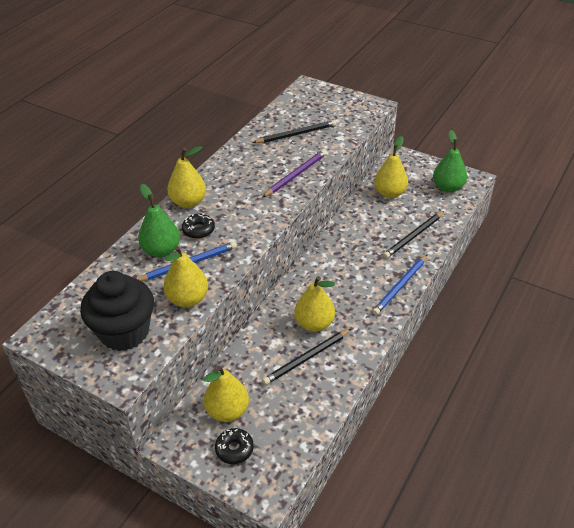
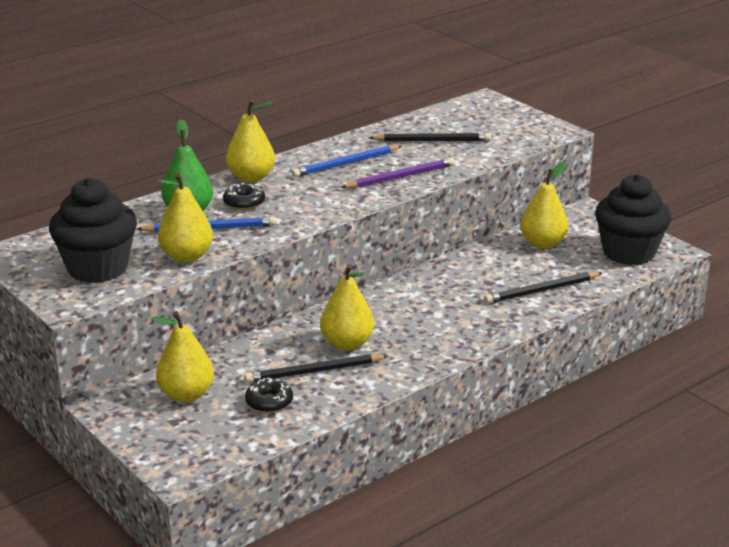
camera: 20 degrees right, 15 degrees down
black donut [215,428,254,464] -> black donut moved to [245,378,293,413]
blue pencil [372,254,428,315] -> blue pencil moved to [292,145,402,177]
green pear [433,130,467,193] -> black cupcake [595,174,671,265]

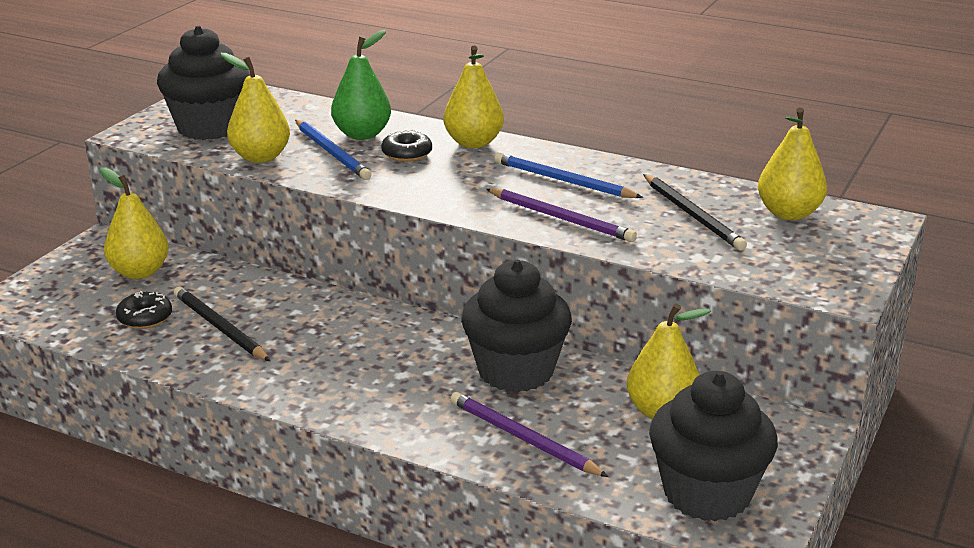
camera: 65 degrees right, 0 degrees up
yellow pear [320,264,374,350] -> yellow pear moved to [758,108,827,220]
black pencil [484,272,602,304] -> purple pencil [450,392,609,477]
none -> black cupcake [461,260,572,392]

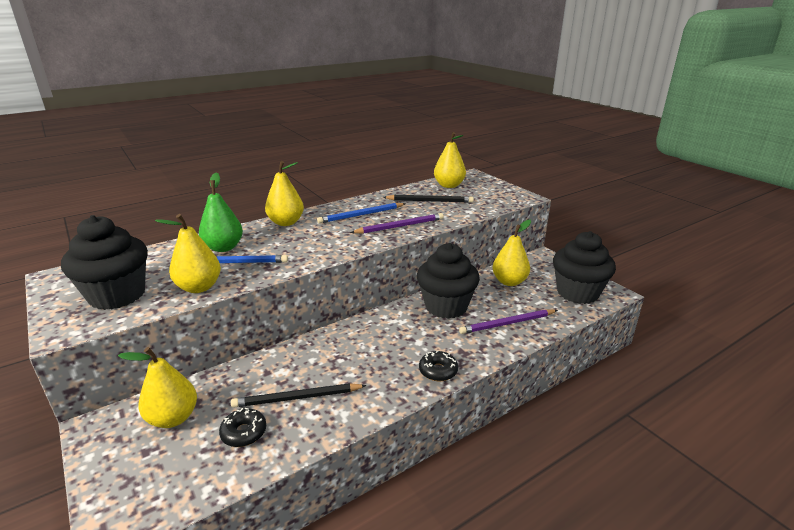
camera: 60 degrees left, 0 degrees up
black donut [381,129,432,162] -> black donut moved to [419,350,458,381]

